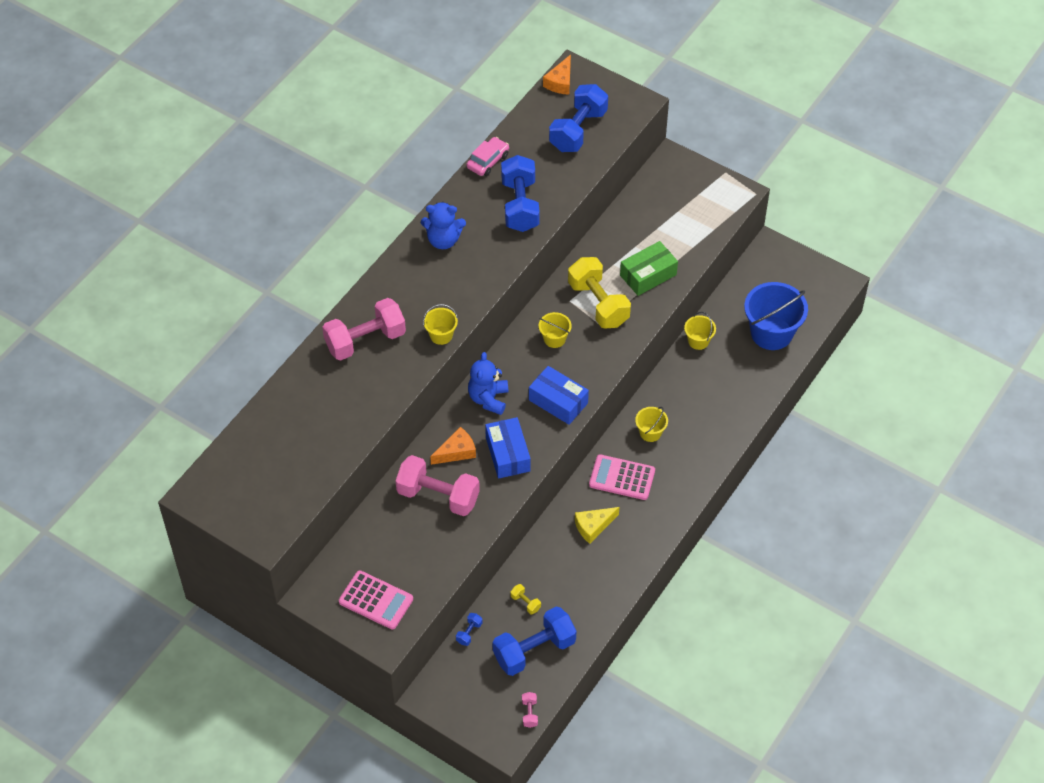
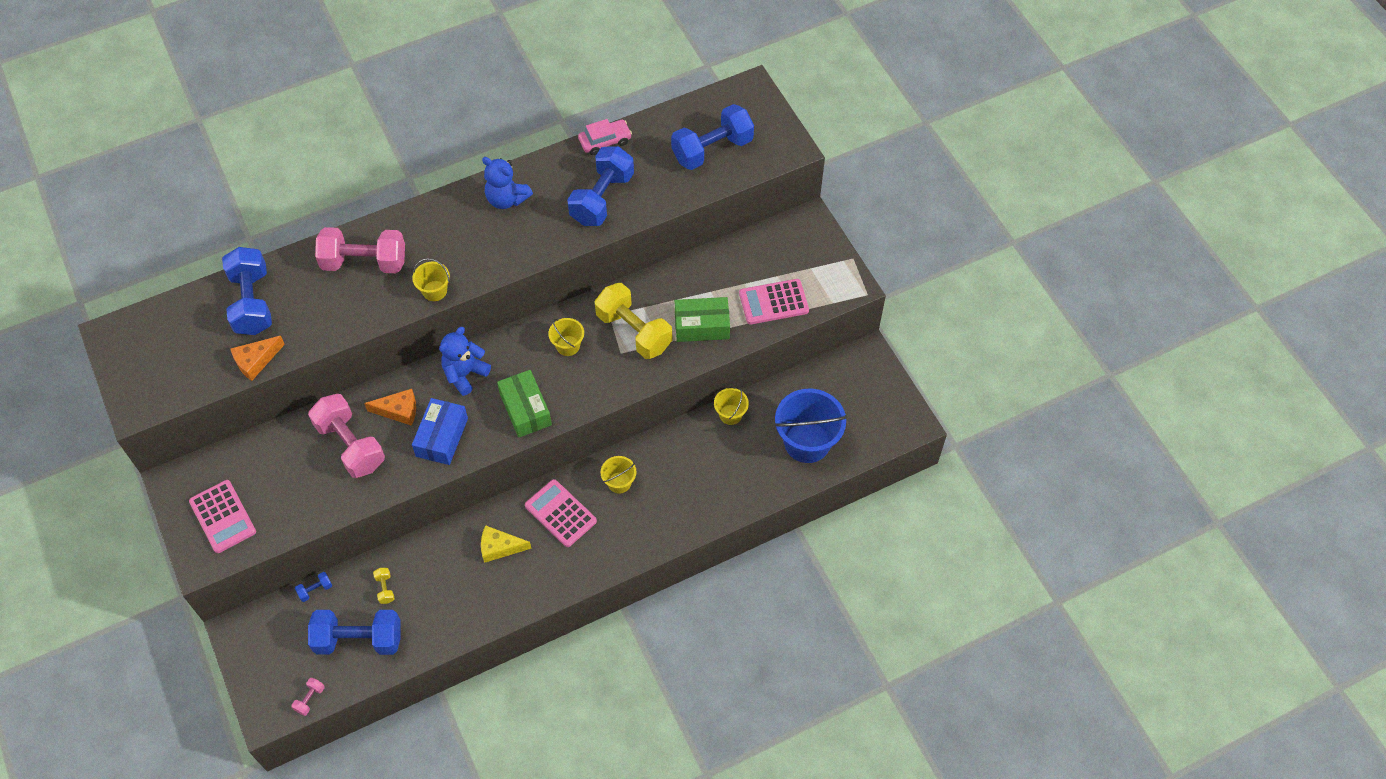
camera: 30 degrees right, 5 degrees up
blue box [529,366,589,425] -> green box [497,370,552,438]
orange cheese [543,55,571,95] -> orange cheese moved to [231,336,285,381]
yellow dumbbell [568,257,631,328] -> yellow dumbbell turned 45 degrees counterclockwise [595,283,672,359]
none -> blue dumbbell [222,247,272,335]
none -> pink calculator [739,279,809,325]

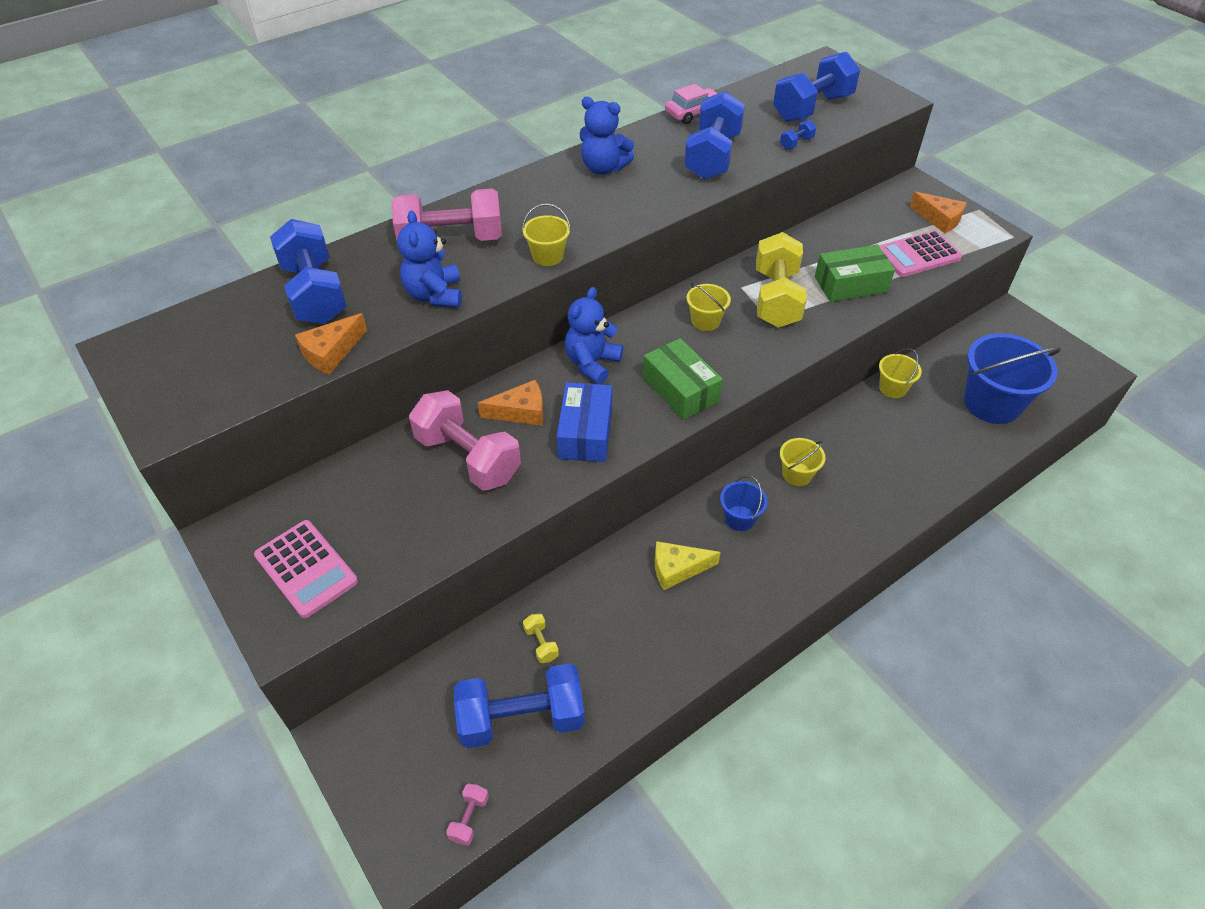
camera: 10 degrees left, 10 degrees down
blue dumbbell [295,572,332,602] -> blue dumbbell moved to [780,120,816,150]
pink calculator [525,479,597,547] -> blue bucket [720,476,768,531]
yellow dumbbell [595,283,672,359] -> yellow dumbbell turned 60 degrees clockwise [756,232,807,328]
none -> blue teddy bear [397,210,462,307]
none -> orange cheese [910,191,967,233]

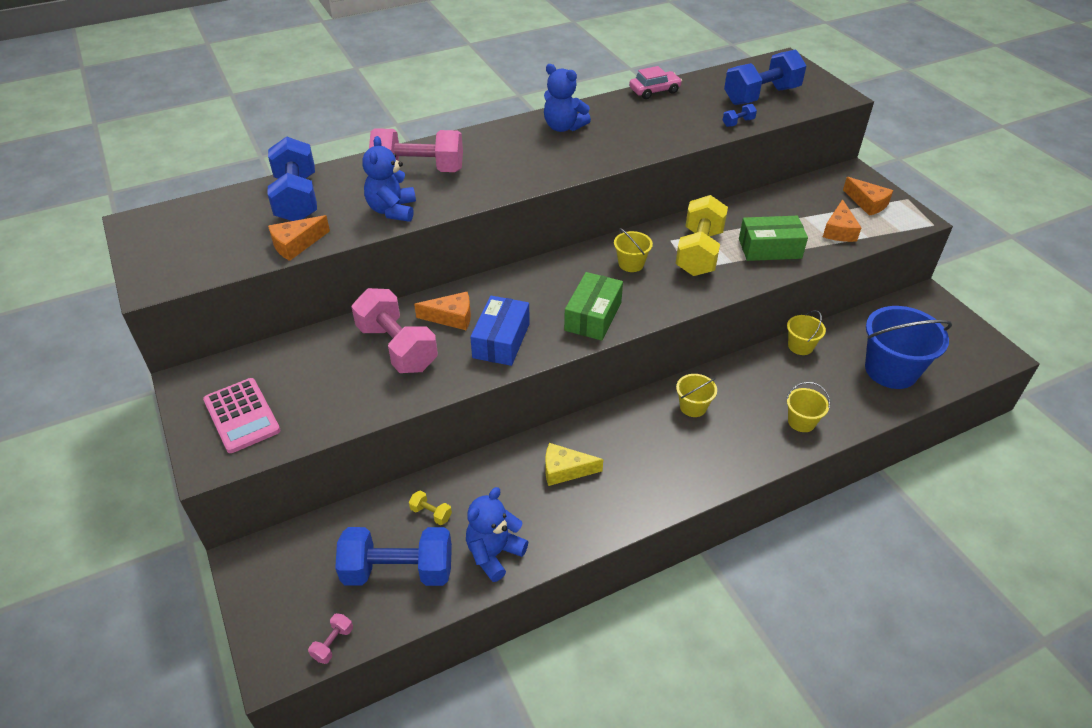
camera: 10 degrees right, 5 degrees down
yellow bucket [522,203,571,266] -> yellow bucket moved to [786,382,830,432]
yellow dumbbell [523,614,559,663] -> yellow dumbbell turned 45 degrees counterclockwise [409,491,452,525]
blue teddy bear [565,287,623,384] -> blue teddy bear moved to [466,487,528,582]
green box [643,338,723,420] -> green box turned 45 degrees clockwise [564,272,623,341]
blue dumbbell [684,91,745,180] -> none
blue bucket [720,476,768,531] -> none
pink calculator [879,230,962,277] -> orange cheese [823,199,861,242]

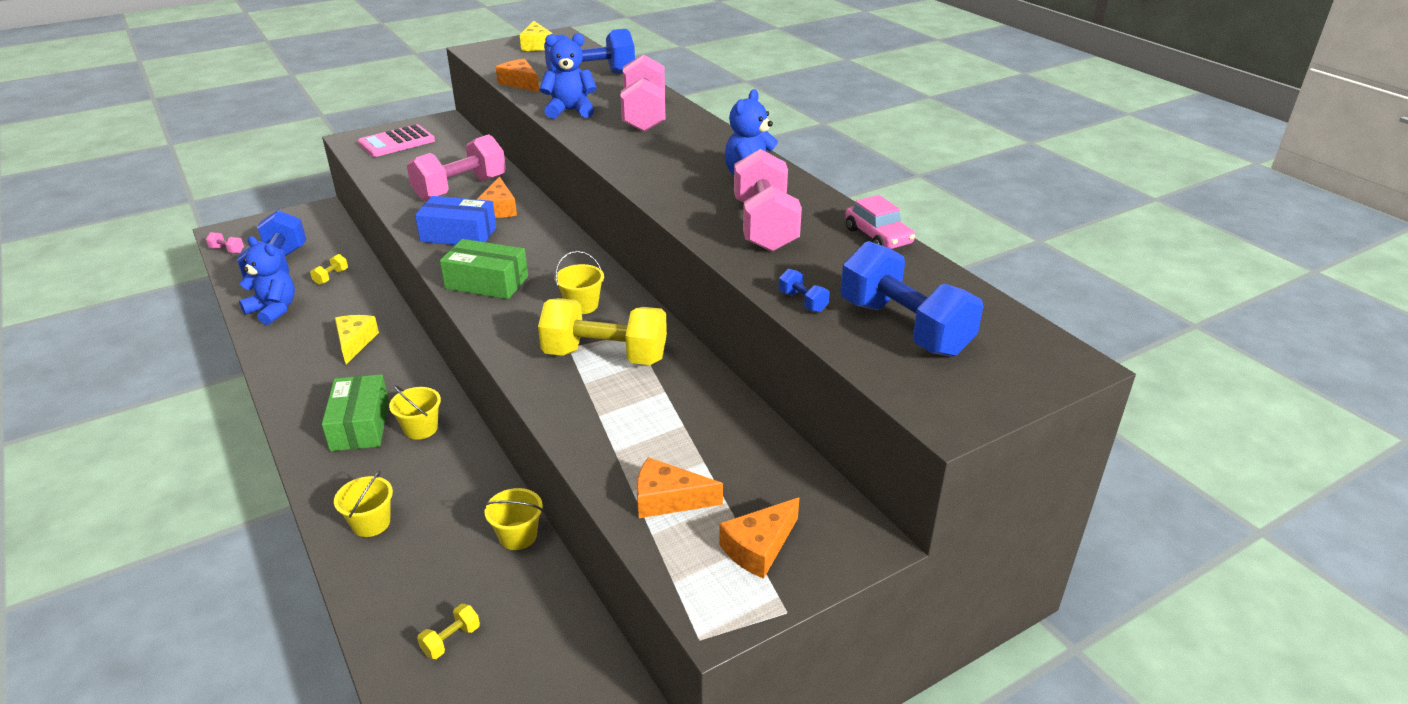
camera: 85 degrees right, 10 degrees down
green box [739,216,808,261] -> green box moved to [322,374,389,451]
blue bucket [865,306,952,389] -> yellow dumbbell [417,604,480,659]
none -> yellow cheese [520,21,552,51]
none -> pink dumbbell [734,149,802,252]

